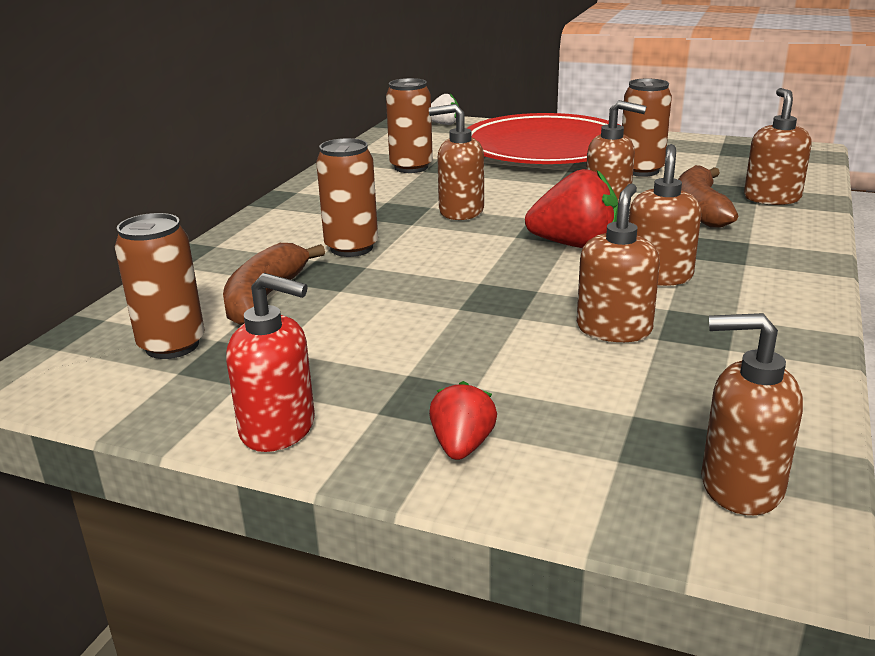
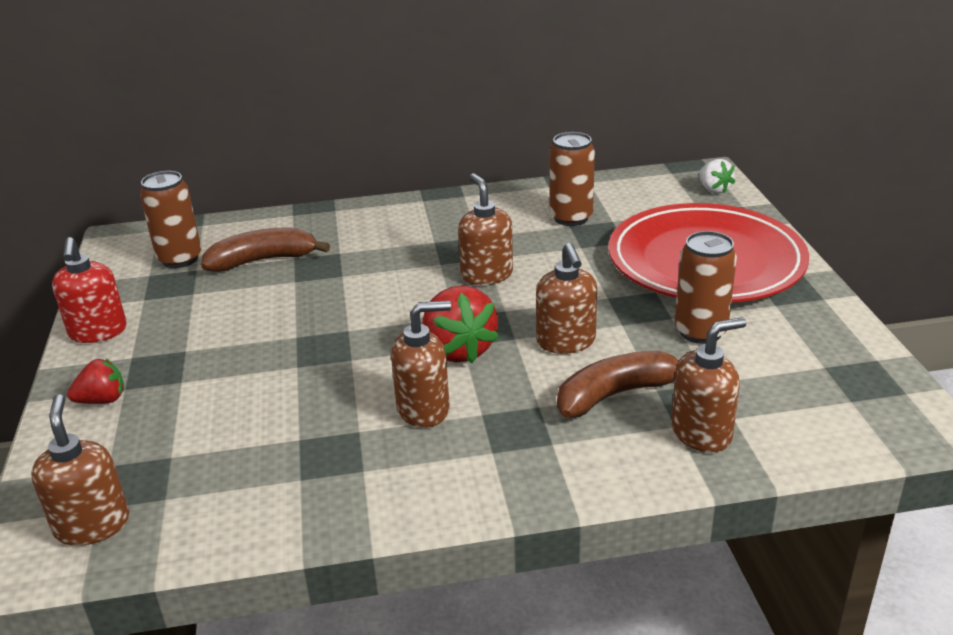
camera: 60 degrees right, 5 degrees up
brown can [316,138,378,257] -> none
brown soap dispenser [577,184,660,342] -> none

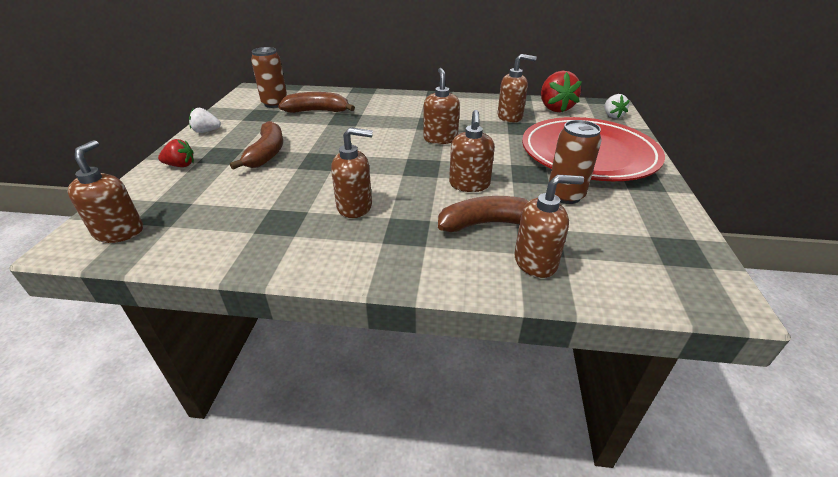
camera: 15 degrees right, 5 degrees up
red soap dispenser [52,237,127,343] -> white strawberry [189,108,221,133]
red strawberry [423,286,499,363] -> red strawberry moved to [541,71,582,112]
brown can [550,132,595,226] -> brown soap dispenser [498,54,537,123]
none -> brown banana [230,121,283,170]

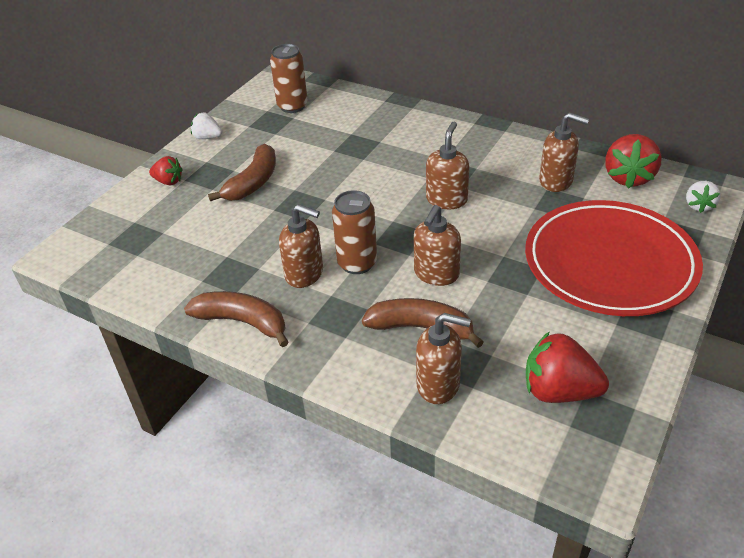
camera: 25 degrees right, 5 degrees up
brown soap dispenser [67,140,143,243] -> none
brown banana [278,92,355,113] -> brown banana moved to [184,291,289,347]
brown can [549,120,602,204] -> brown can moved to [332,190,377,274]
none -> red strawberry [526,331,609,403]

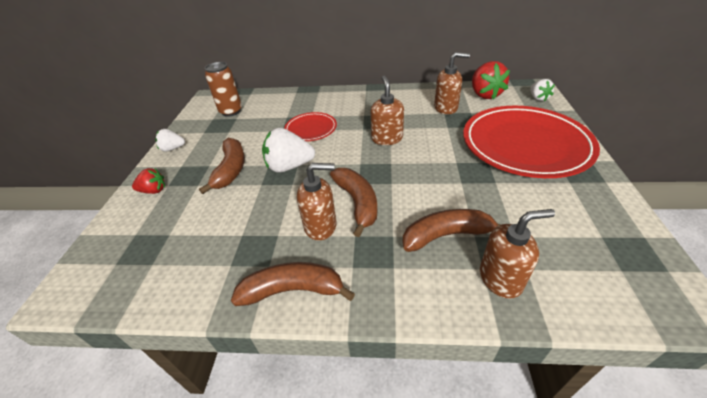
camera: 25 degrees left, 0 degrees up
brown can [332,190,377,274] -> brown banana [330,168,377,237]
brown soap dispenser [414,205,461,286] -> none
red strawberry [526,331,609,403] -> none
none -> white strawberry [262,128,315,173]
none -> red plate [284,112,337,141]

